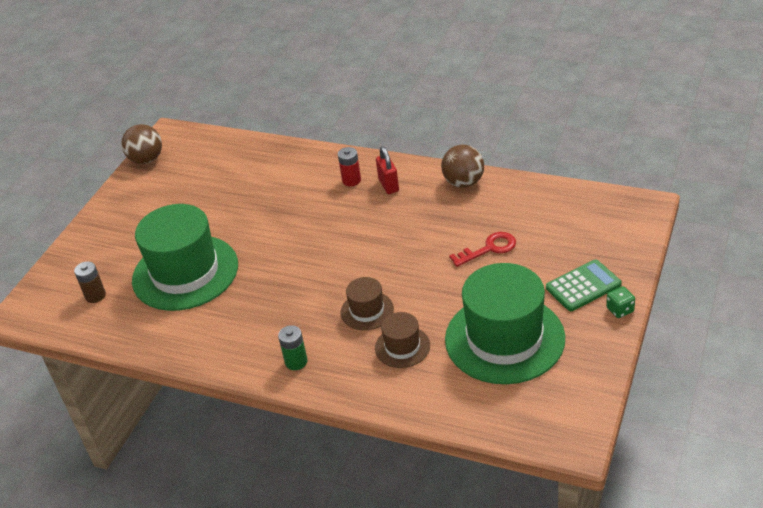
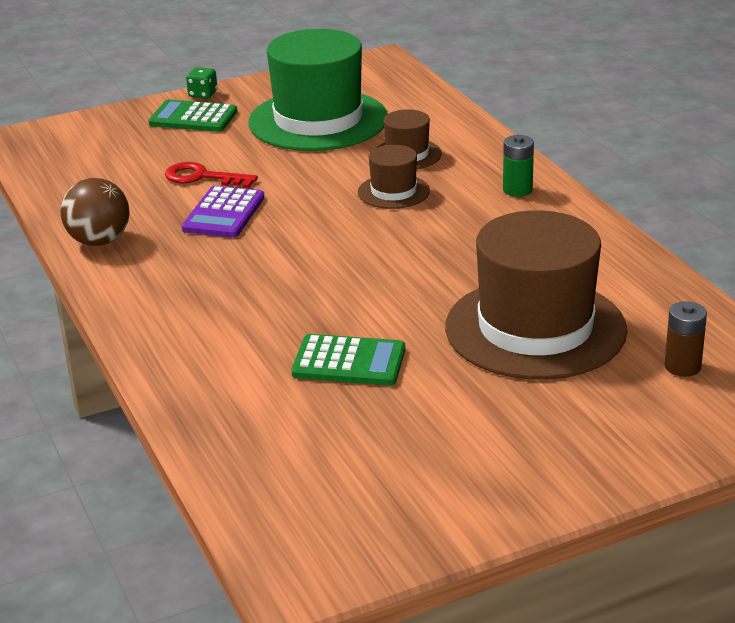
camera: 140 degrees left, 10 degrees down
brown ball [121,124,162,164] -> none
green hat [132,204,238,311] -> brown hat [445,210,627,380]
red battery [338,147,361,186] -> none
red padlock [376,147,399,194] -> none
none -> purple calculator [182,186,265,238]
none -> green calculator [291,334,405,386]

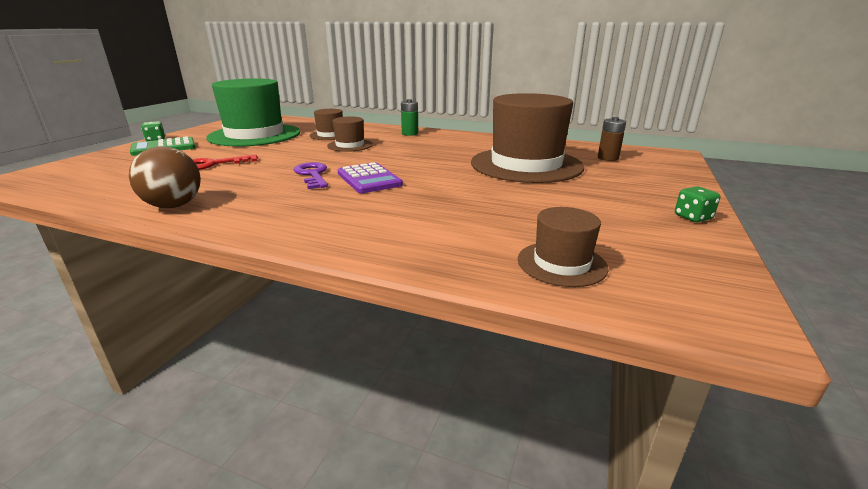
camera: 45 degrees left, 5 degrees down
purple calculator [182,186,265,238] -> purple calculator moved to [338,162,403,193]
green calculator [291,334,405,386] -> none
none -> purple key [294,162,328,189]
none -> brown hat [518,207,608,287]
none -> green dice [675,186,720,222]

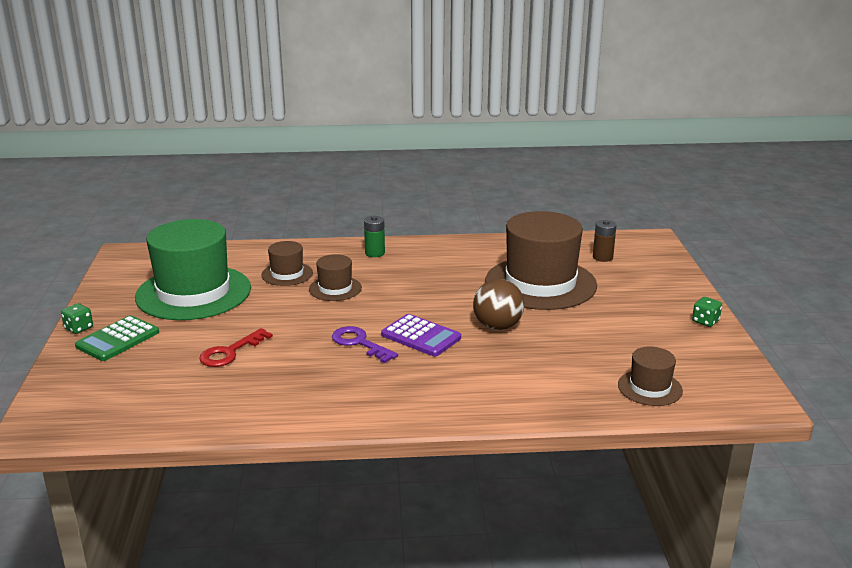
camera: 25 degrees left, 0 degrees up
brown ball [129,146,201,208] -> brown ball moved to [473,279,524,330]

